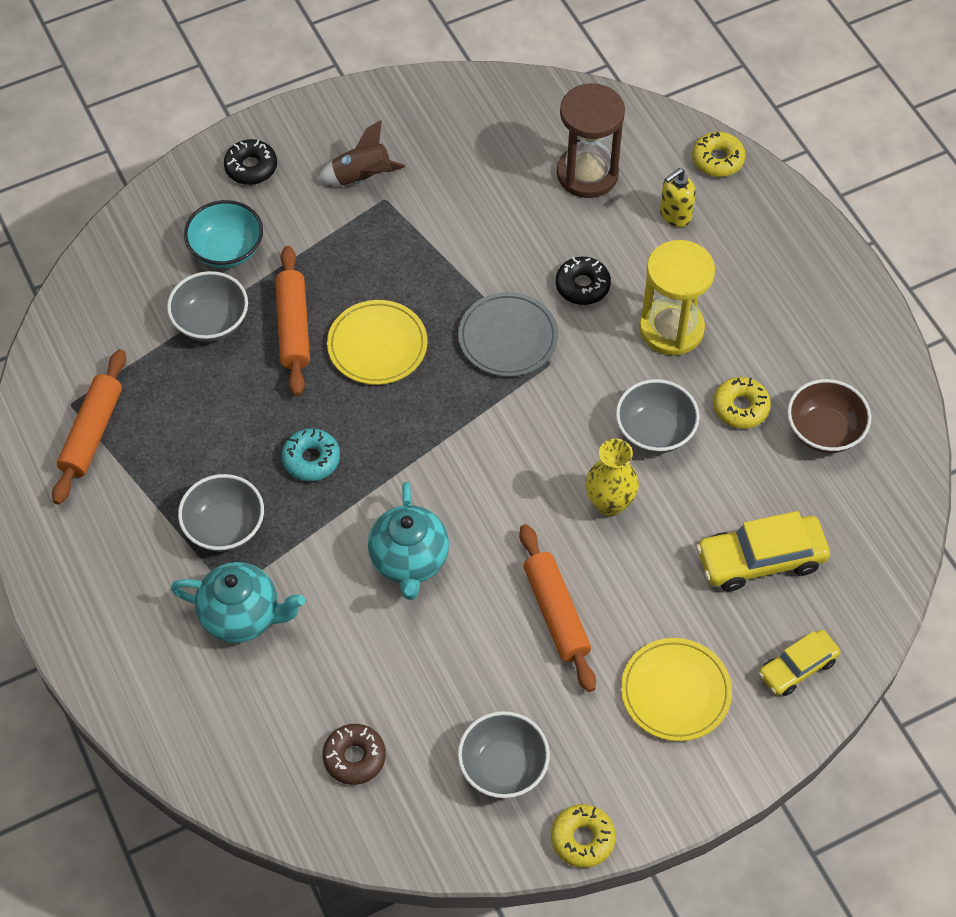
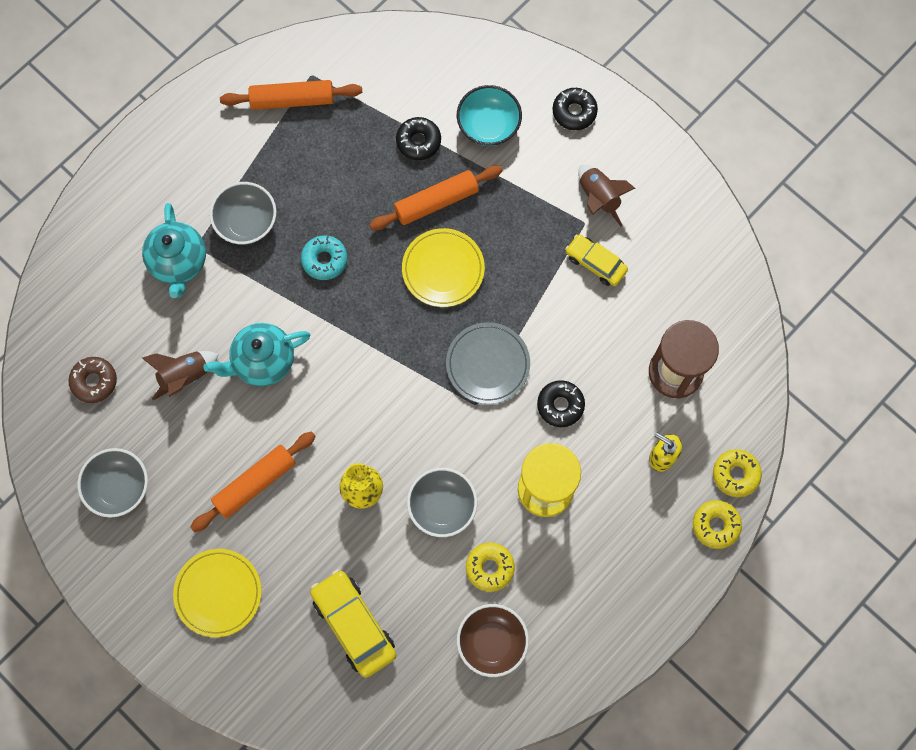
camera: 70 degrees right, 15 degrees up
grey bowl [167,271,248,342] -> black donut [396,117,441,160]
yellow donut [551,804,616,868] -> yellow donut moved to [693,500,742,549]
yellow car [758,630,841,696] -> yellow car moved to [565,234,628,286]
none -> brown rocket [142,351,219,400]

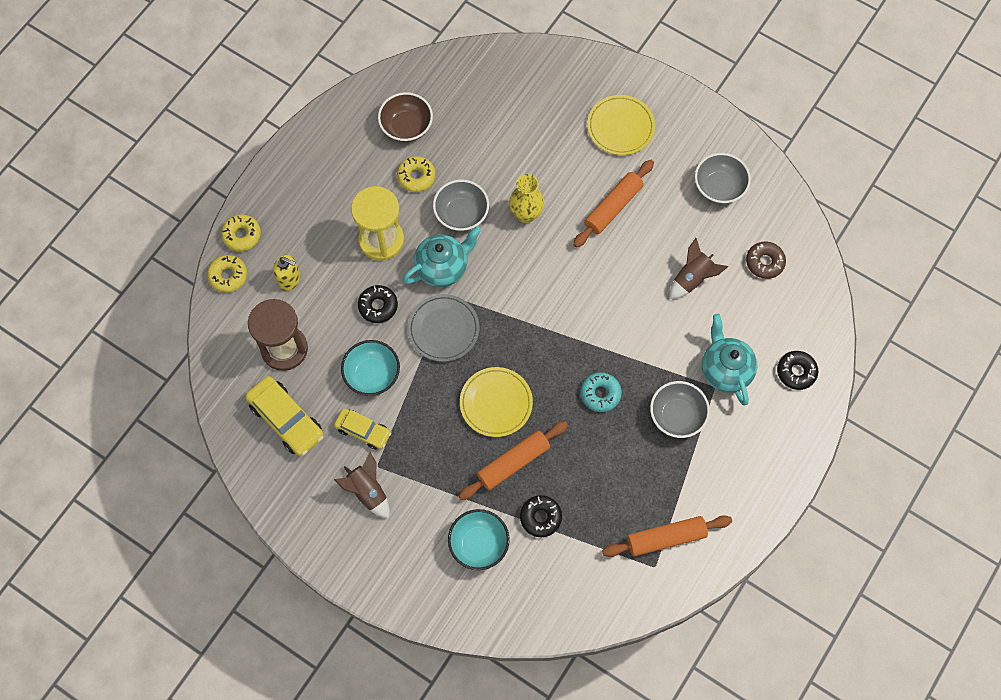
camera: 170 degrees right, 5 degrees down
turquoise teapot [203,323,310,386] -> turquoise teapot moved to [403,226,481,287]
yellow car [310,569,396,678] -> yellow car moved to [245,376,324,456]
black donut [552,88,598,130] -> black donut moved to [777,351,818,390]
none -> turquoise bowl [341,340,400,396]

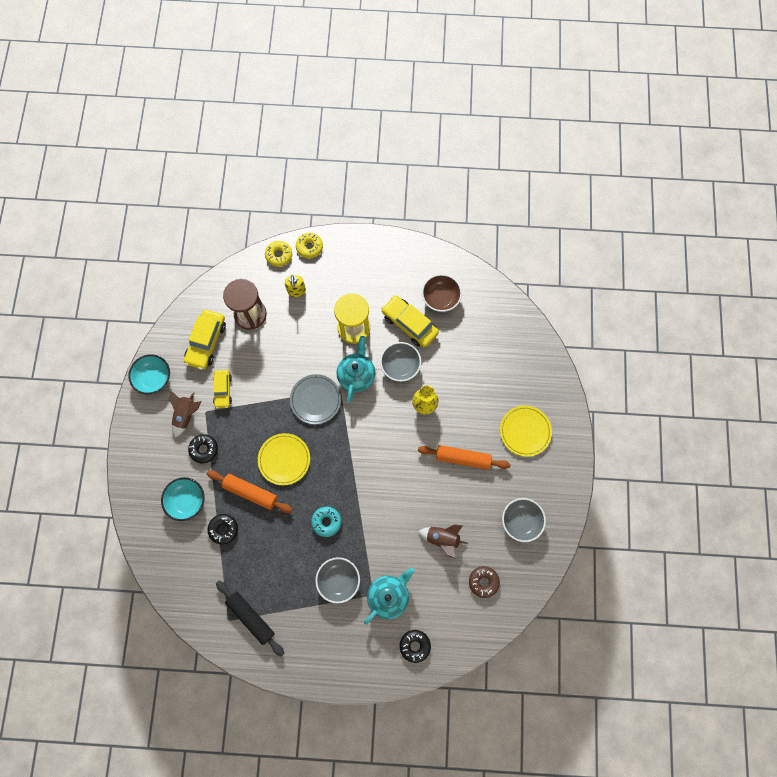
camera: 60 degrees right, 5 degrees up
turquoise bowl [341,340,400,396] -> turquoise bowl moved to [128,354,170,394]
black donut [358,285,398,323] -> black donut moved to [188,434,218,464]
yellow donut [397,156,436,192] -> yellow car [381,296,439,348]
turquoise teapot [403,226,481,287] -> turquoise teapot turned 105 degrees counterclockwise [336,336,375,403]
orange rolling pin [602,515,732,557] -> black rolling pin [216,581,285,657]

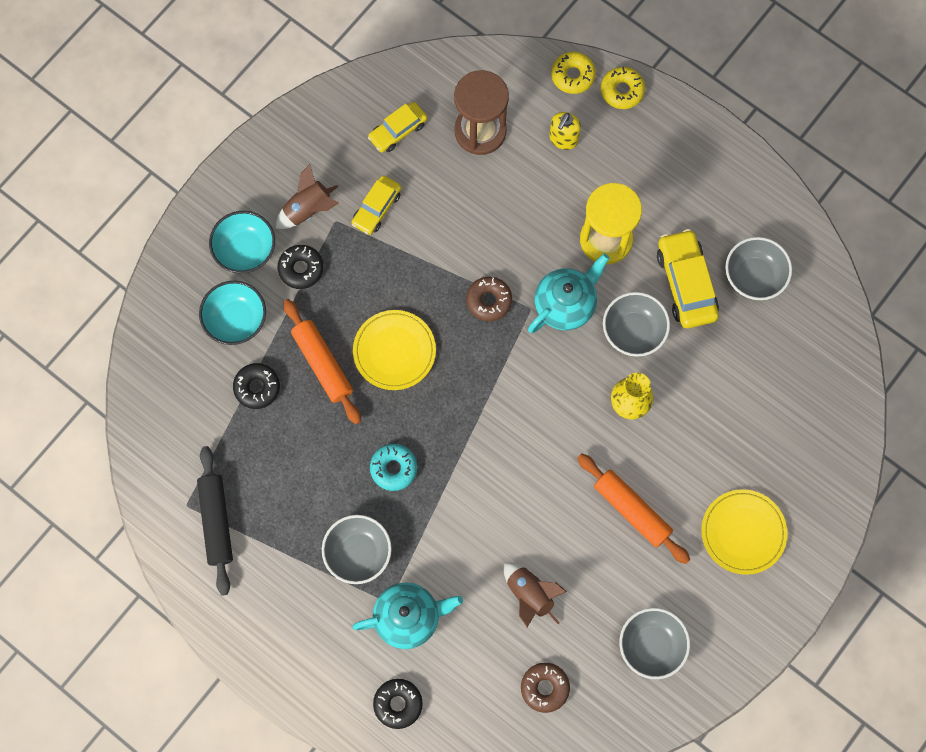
camera: 35 degrees right, 0 degrees up
turquoise bowl [128,354,170,394] -> turquoise bowl moved to [209,211,275,273]
yellow car [184,310,226,370] -> yellow car [368,102,427,153], size x0.64
grey plate [290,374,341,424] -> brown donut [466,277,512,321]
brown bowl [422,274,462,312] -> grey bowl [725,237,792,300]

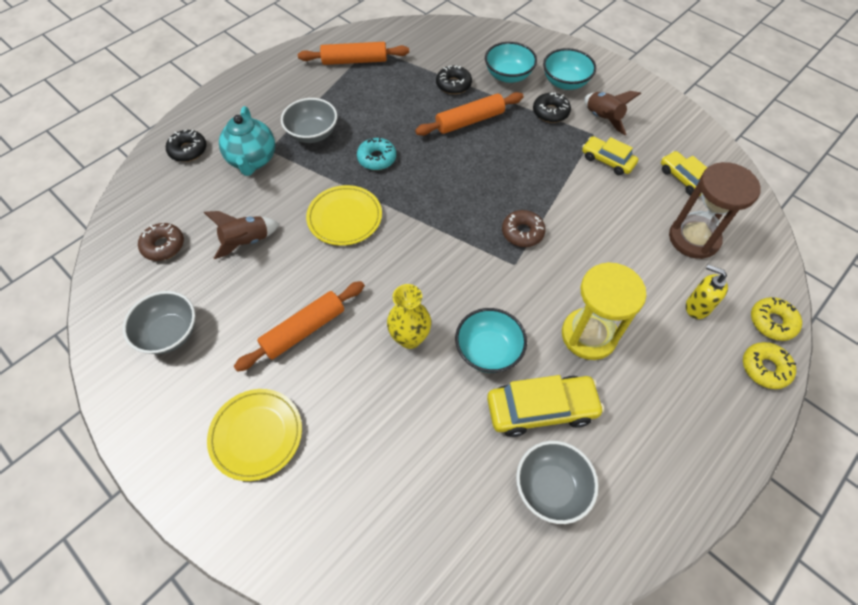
camera: 95 degrees right, 15 degrees down
black rolling pin [197,446,233,596] -> orange rolling pin [298,42,409,65]
yellow plate [353,310,436,390] -> yellow plate moved to [306,185,382,246]
turquoise teapot [528,254,609,333] -> none
grey bowl [603,292,670,357] -> turquoise bowl [455,308,527,373]

